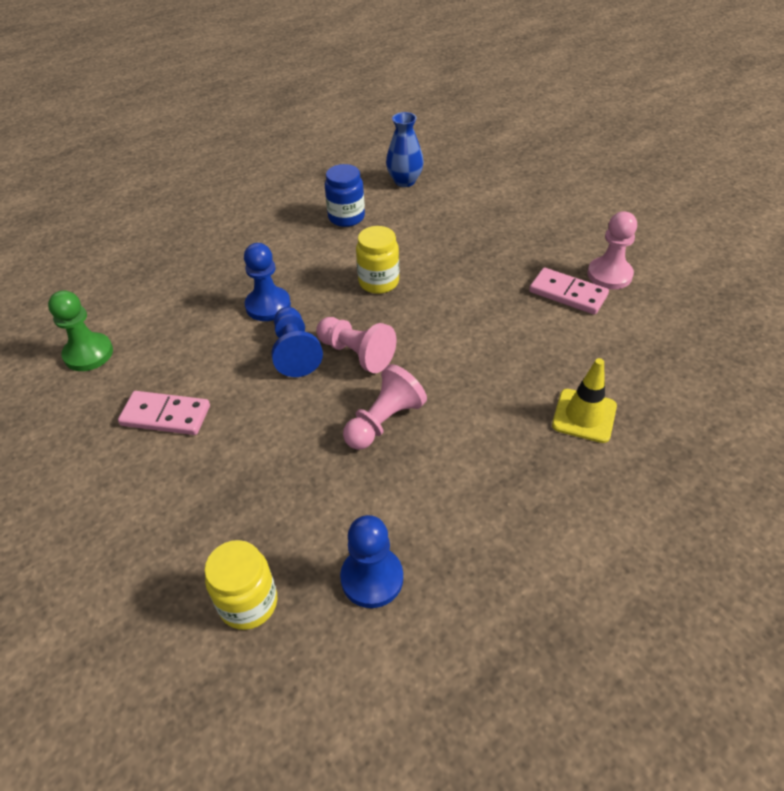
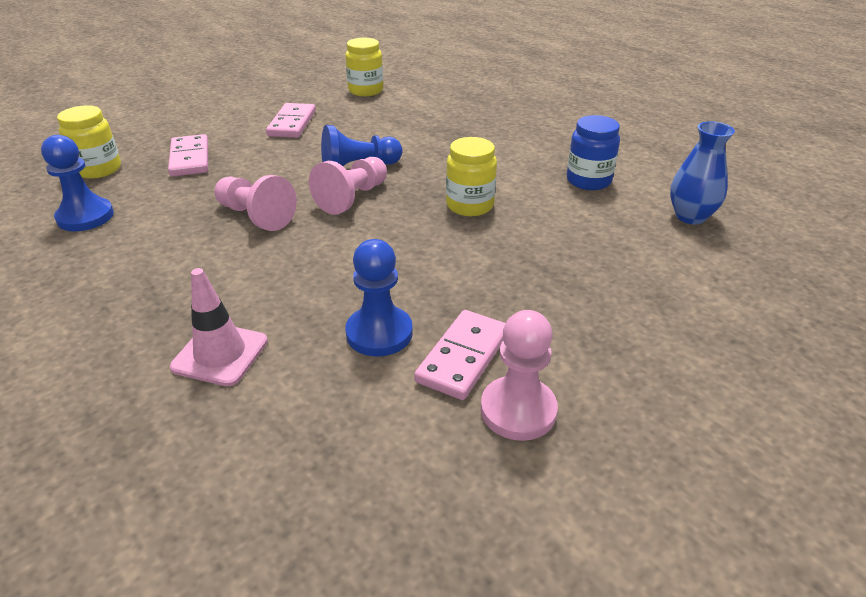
camera: 85 degrees right, 10 degrees down
green pawn [48,290,113,371] -> yellow jar [345,38,383,96]
blue pawn [244,243,291,321] -> blue pawn moved to [345,239,413,357]
yellow traffic cone [552,358,617,443] -> pink traffic cone [170,268,268,386]
none -> pink domino [168,134,208,177]

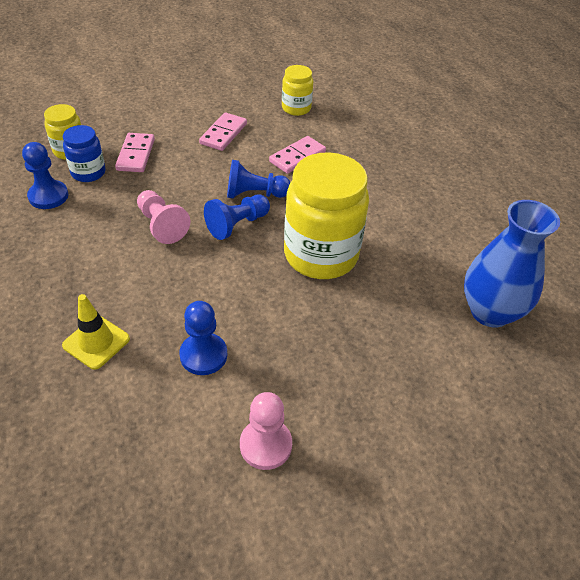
camera: 15 degrees right, 10 degrees up
pink traffic cone [170,268,268,386] -> yellow traffic cone [62,294,130,370]
pink pawn [309,157,387,215] -> blue pawn [204,195,270,240]
pink domino [414,310,506,400] -> pink domino moved to [269,136,326,174]
yellow jar [446,137,497,216] -> yellow jar [284,152,369,279], size x1.98
blue jar [567,115,620,190] -> blue jar moved to [63,125,106,182]
blue vase [670,121,735,224] -> blue vase [464,200,560,328], size x1.66

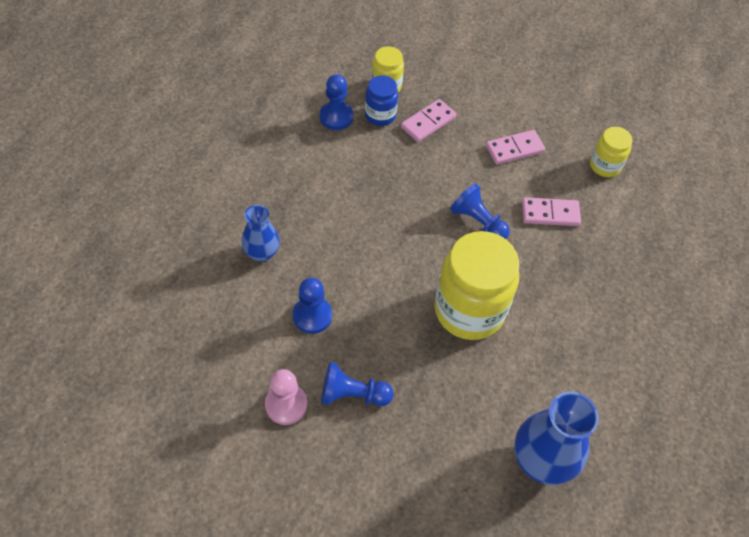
camera: 45 degrees right, 10 degrees up
yellow traffic cone [62,294,130,370] -> blue vase [242,205,280,262]
pink pawn [137,190,190,244] -> none
blue pawn [204,195,270,240] -> blue pawn moved to [321,362,394,406]

